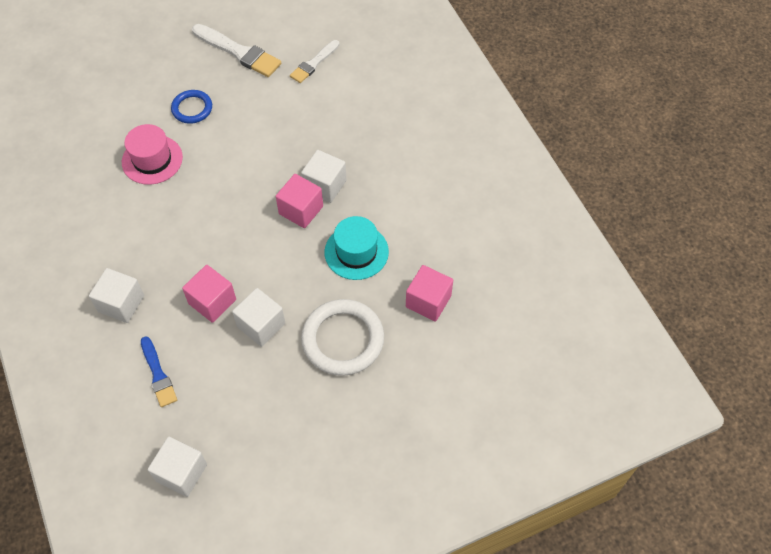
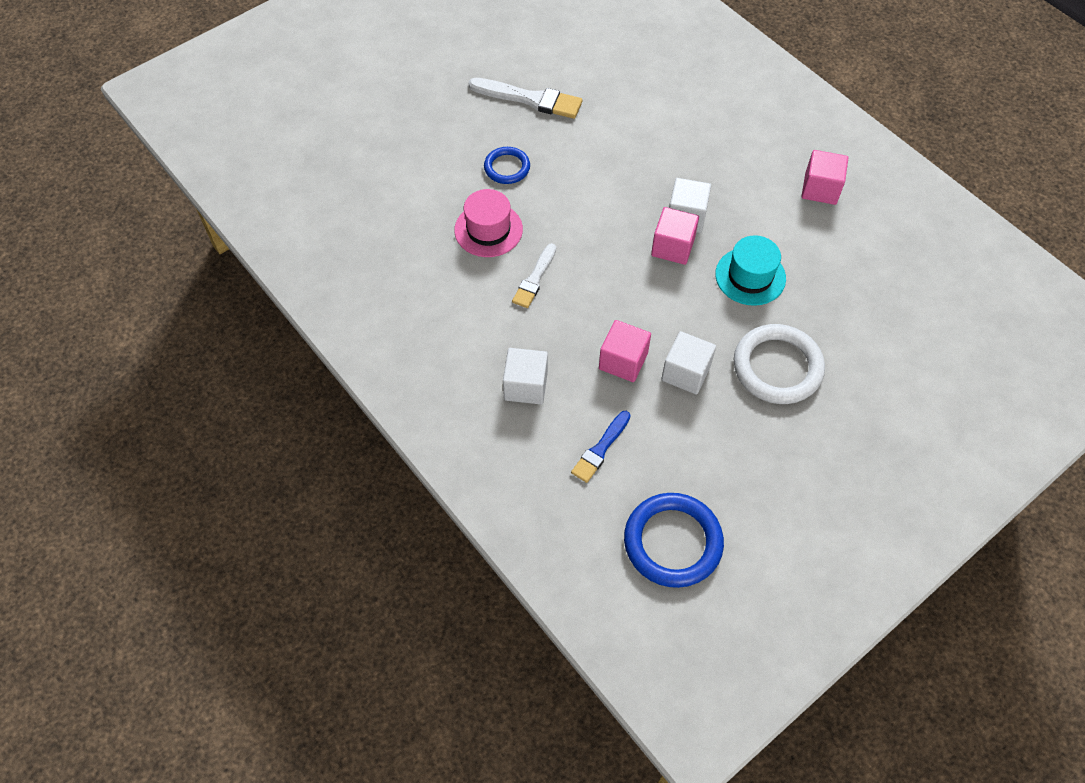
camera: 15 degrees left, 0 degrees up
blue brush [141,336,177,407] -> blue brush turned 75 degrees clockwise [571,411,631,483]
white cube [148,437,207,497] -> blue ring [624,493,724,588]
white brush [290,40,340,83] -> white brush moved to [512,243,556,308]
pink cube [406,265,453,322] -> pink cube moved to [802,150,848,205]

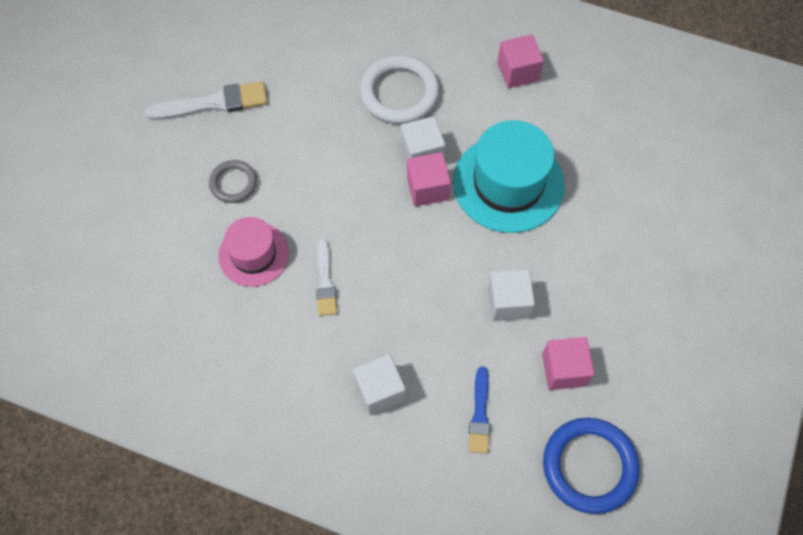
camera: 30 degrees left, 5 degrees up
blue ring [484,147,530,184] -> grey ring [209,160,257,203]
pink cube [599,320,651,382] -> pink cube moved to [542,337,594,390]
turquoise hat [715,235,786,306] -> turquoise hat [453,120,565,233], size x1.63
white ring [734,324,825,404] -> white ring moved to [360,55,439,124]

